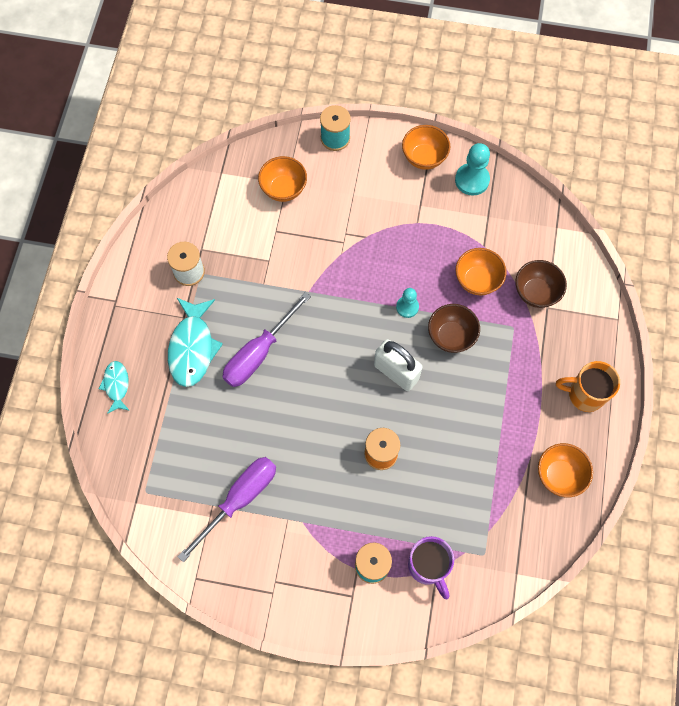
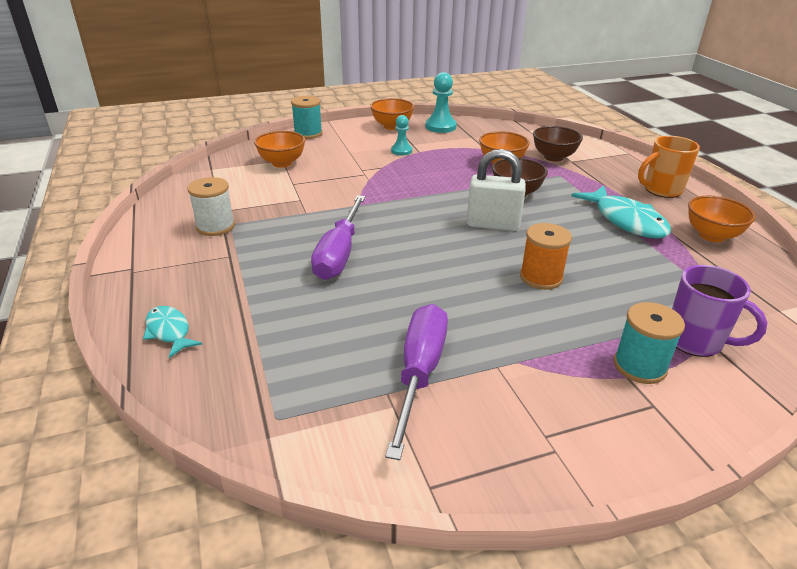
camera: 30 degrees left, 35 degrees down
turquoise fish [168,298,223,387] -> turquoise fish moved to [571,186,671,239]
turquoise pawn [396,288,419,318] -> turquoise pawn moved to [391,115,412,155]

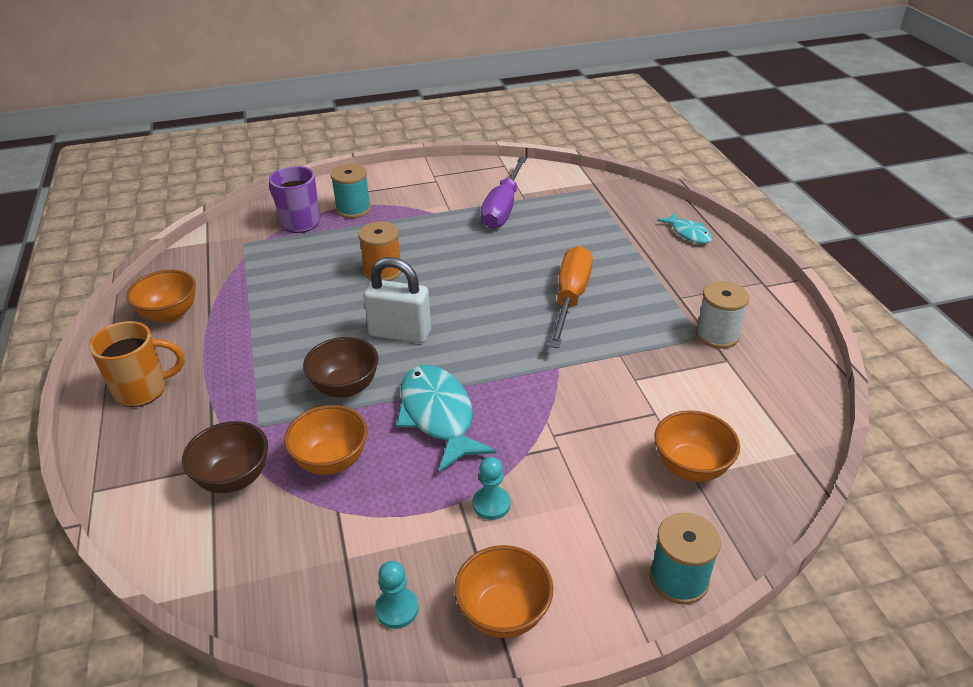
camera: 175 degrees left, 5 degrees up
purple screwdriver [311,195,365,280] -> orange screwdriver [549,246,593,348]
turquoise pawn [425,72,457,133] -> turquoise pawn [375,561,419,629], size x0.63
turquoise fish [571,186,671,239] -> turquoise fish moved to [396,365,496,472]

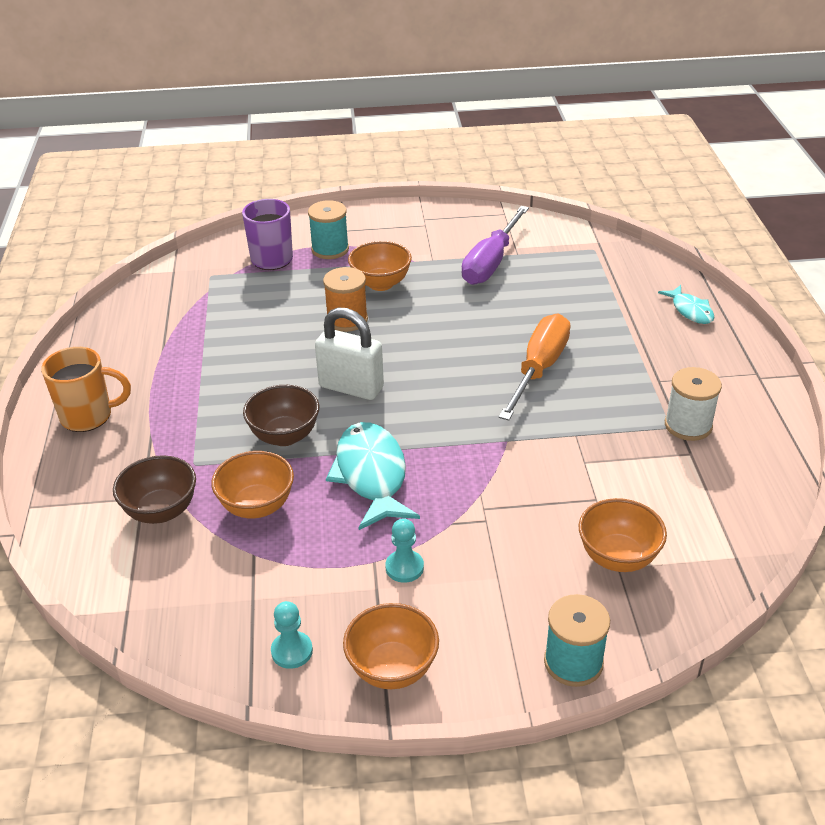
camera: 10 degrees right, 0 degrees up
orange bowl [126,270,196,323] -> orange bowl moved to [348,241,412,291]

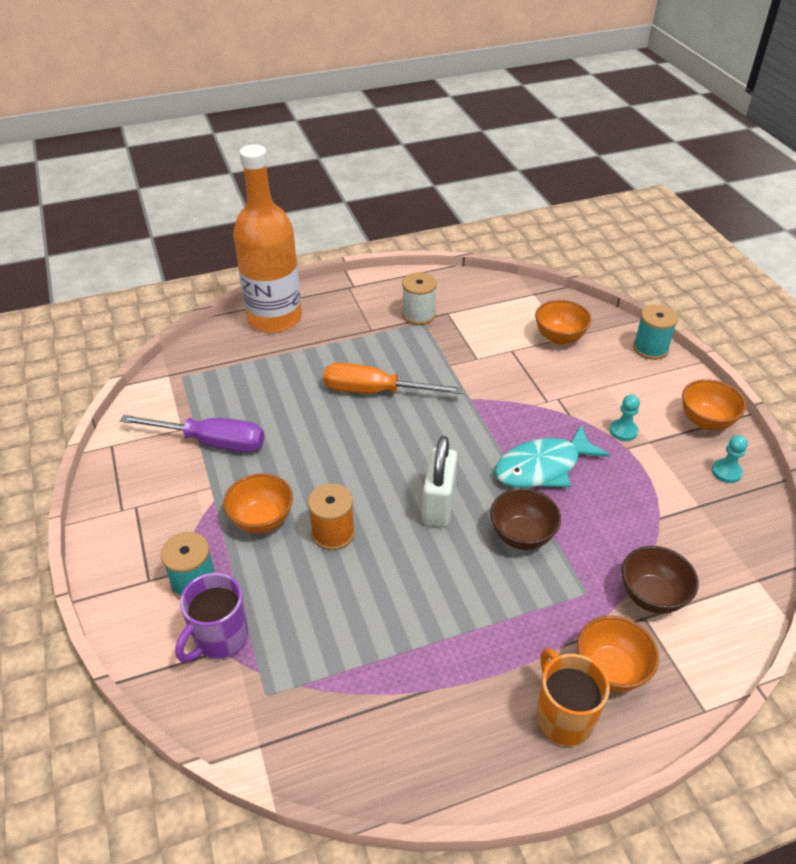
camera: 105 degrees left, 5 degrees up
orange bowl [211,451,294,518] -> orange bowl moved to [577,616,659,692]
turquoise fish [658,285,715,324] -> orange bottle [233,144,302,333]

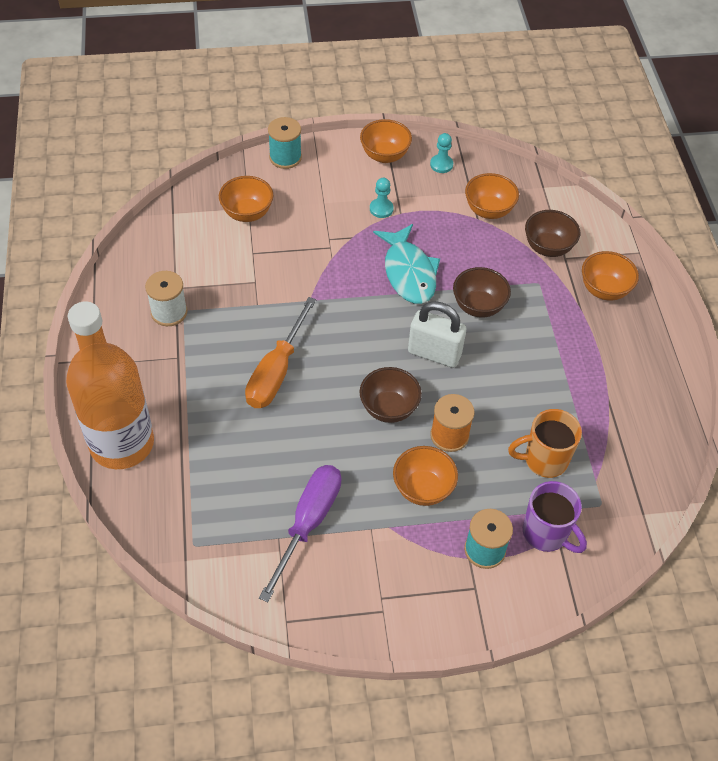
camera: 80 degrees left, 10 degrees up
orange mug [536,648,610,746] -> orange mug moved to [508,409,582,478]
none -> brown bowl [360,367,422,423]
none -> orange bowl [465,173,519,219]

